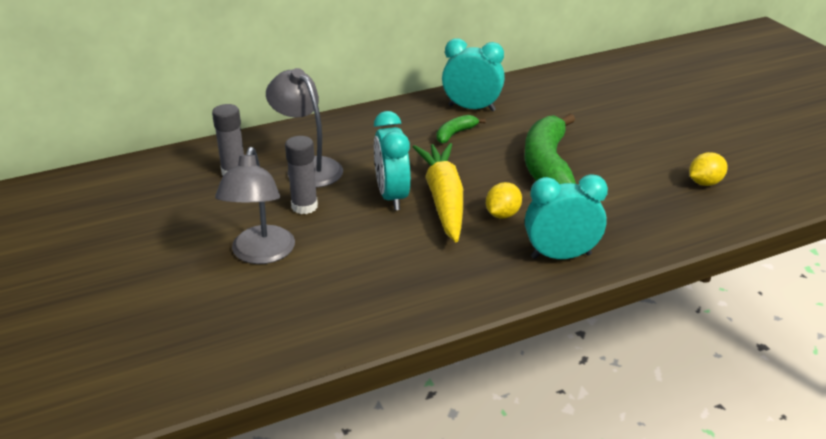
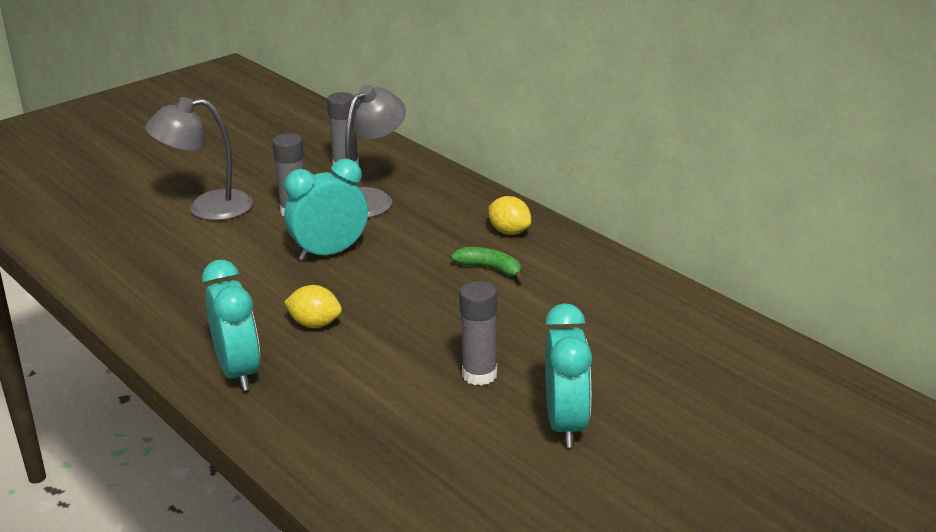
camera: 75 degrees right, 5 degrees down
yellow carrot [413,143,463,242] -> none
turquoise clock [442,38,505,111] -> turquoise clock moved to [545,303,592,447]
green banana [524,114,576,184] -> none
yellow lemon [689,152,727,186] -> yellow lemon moved to [488,196,531,235]
none -> grey glue stick [459,281,497,386]

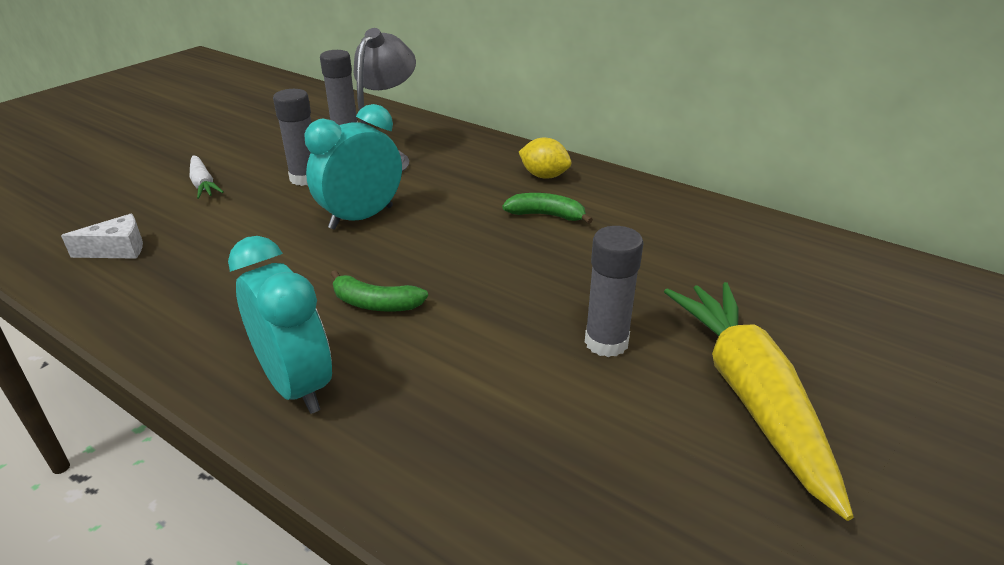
camera: 15 degrees left, 5 degrees up
grey lamp [145,97,253,221] -> white carrot [190,155,224,199]
yellow lemon [284,285,342,328] -> green banana [331,270,428,312]
turquoise clock [545,303,592,447] -> yellow carrot [664,282,854,521]
none -> white cheese [61,214,143,259]

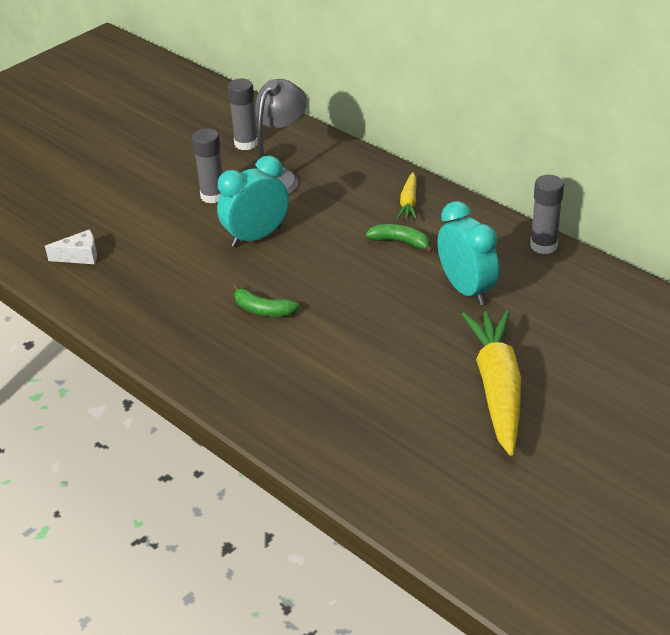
camera: 10 degrees right, 5 degrees up
white carrot [190,155,224,199] -> none
turquoise clock [228,236,332,414] -> turquoise clock moved to [437,201,499,305]
yellow lemon [519,138,571,178] -> yellow carrot [397,172,417,220]
grey glue stick [585,226,643,357] -> grey glue stick moved to [530,175,564,254]

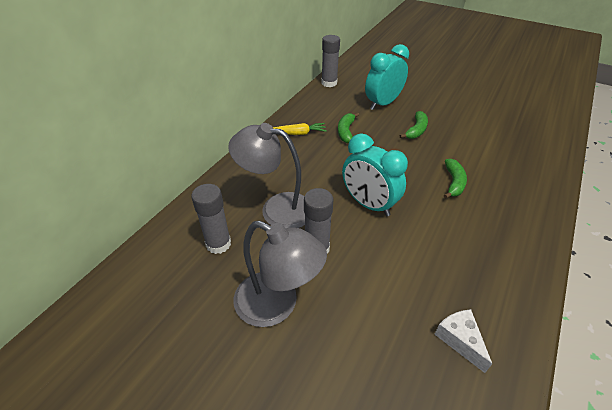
camera: 105 degrees left, 5 degrees up
yellow carrot [461,310,521,456] -> none
none -> grey lamp [234,221,327,327]
none -> green banana [399,111,428,139]

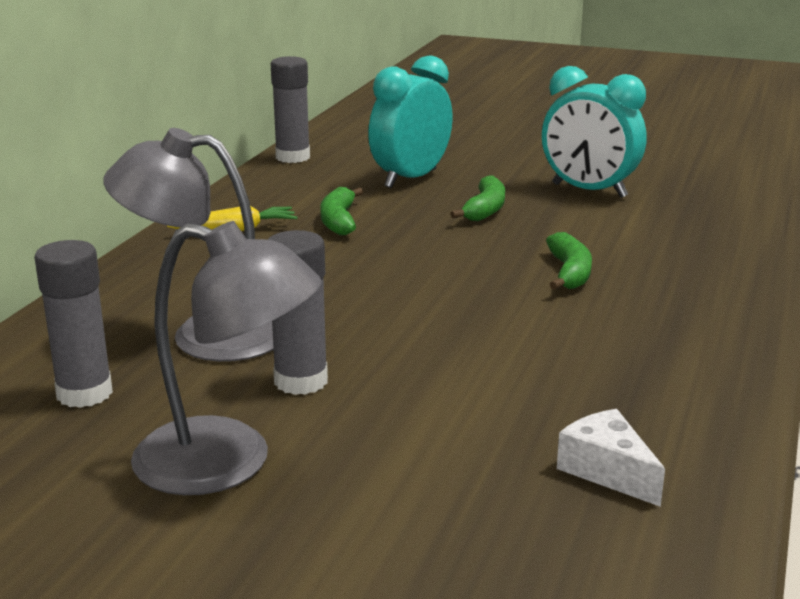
camera: 10 degrees left, 20 degrees down
turquoise clock [342,134,408,216] -> turquoise clock moved to [542,66,646,198]

